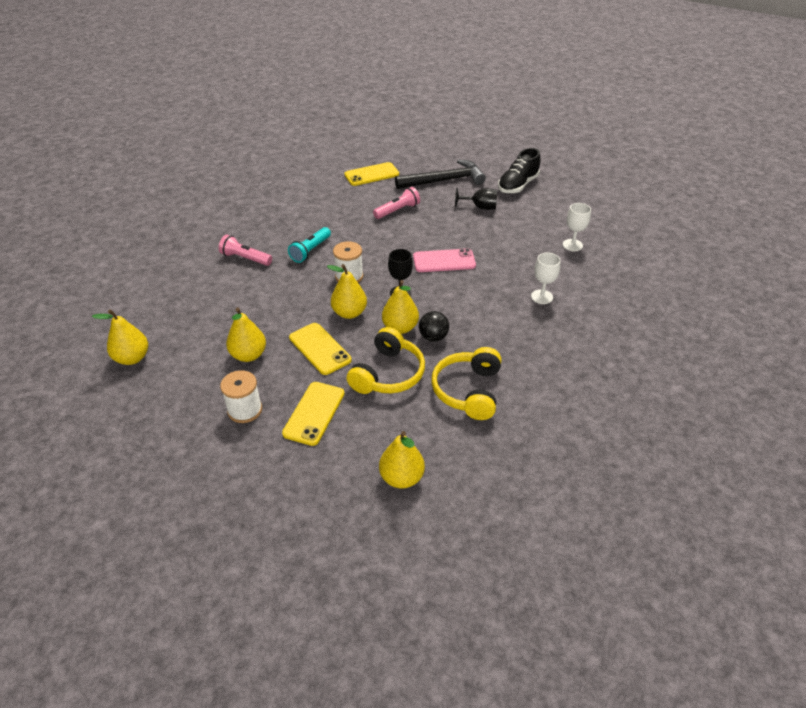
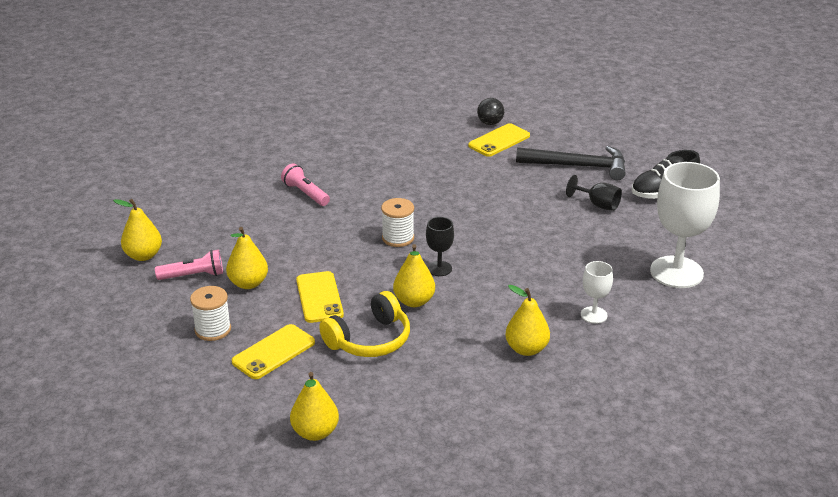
camera: 25 degrees right, 10 degrees down
turquoise flashlight [288,227,331,263] -> none
yellow pear [327,264,367,319] -> yellow pear moved to [505,285,550,356]
yellow phone [344,162,399,186] -> yellow phone turned 45 degrees counterclockwise [468,123,530,157]
pink flashlight [373,187,420,219] -> pink flashlight moved to [155,249,223,280]
pink phone [413,248,476,272] -> none
black ball [419,311,449,342] -> black ball moved to [477,98,504,125]
yellow headphones [431,347,502,420] -> none
white goblet [563,203,591,251] -> white goblet [650,162,720,288], size x2.07

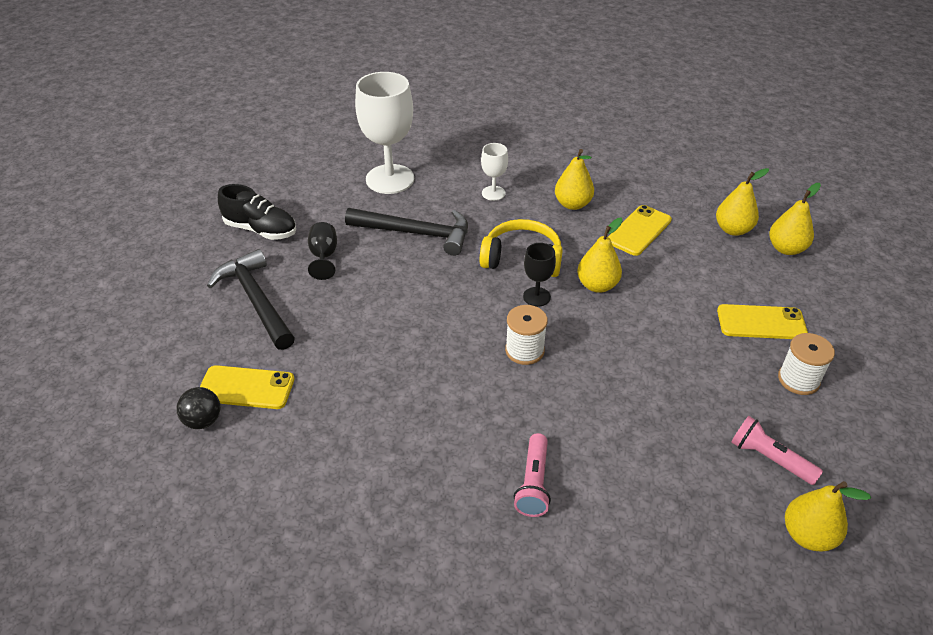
camera: 130 degrees left, 10 degrees up
yellow pear [226,227,268,289] -> yellow pear moved to [716,168,769,236]
yellow phone [296,271,344,323] -> yellow phone moved to [608,205,672,256]
yellow headphones [319,291,410,357] -> yellow headphones moved to [480,219,563,277]
none -> black hammer [345,208,468,256]

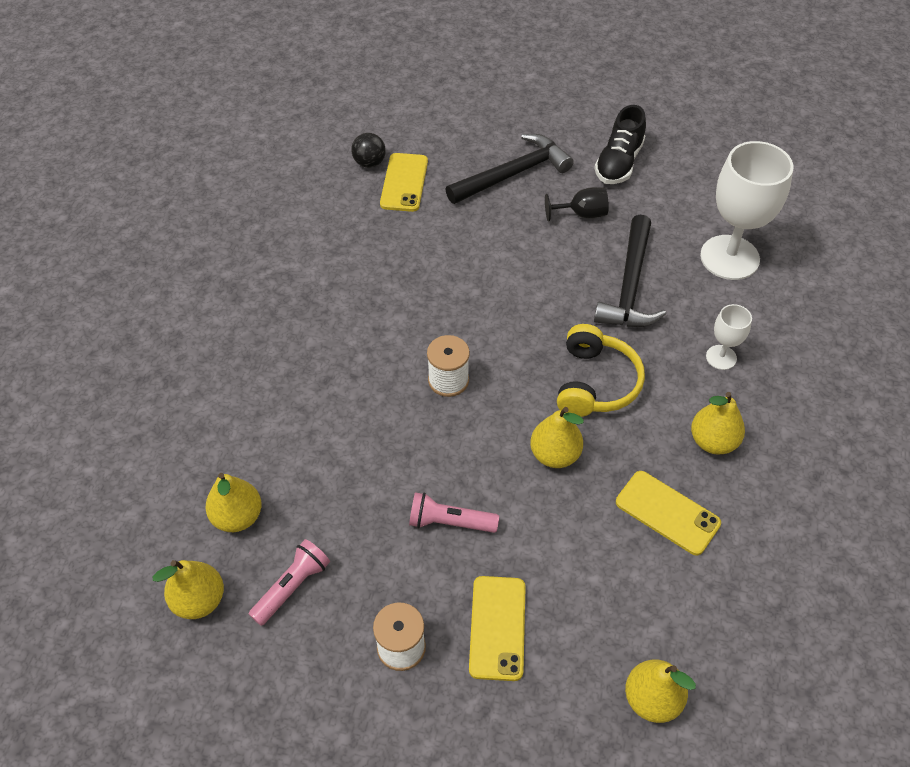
camera: 90 degrees right, 10 degrees up
pink flashlight [514,433,551,517] -> pink flashlight moved to [409,492,499,533]
black goblet [523,243,556,307] -> none
yellow pear [716,168,769,236] -> yellow pear moved to [205,473,262,532]

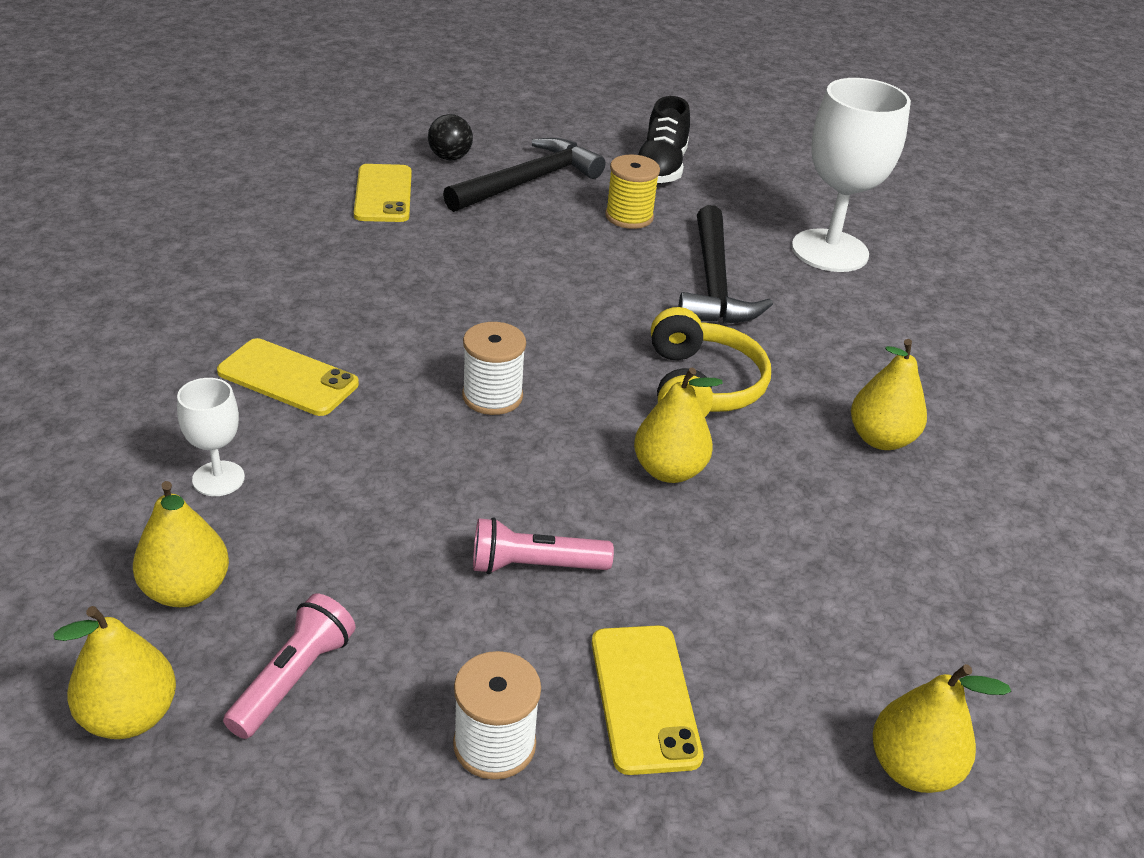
camera: 15 degrees left, 15 degrees down
black ball [352,133,386,168] -> black ball moved to [428,114,473,160]
black goblet [545,187,609,221] -> yellow spool [605,155,660,229]
yellow phone [616,471,721,555] -> yellow phone moved to [217,338,359,416]
white goblet [706,304,752,370] -> white goblet moved to [177,378,245,496]

